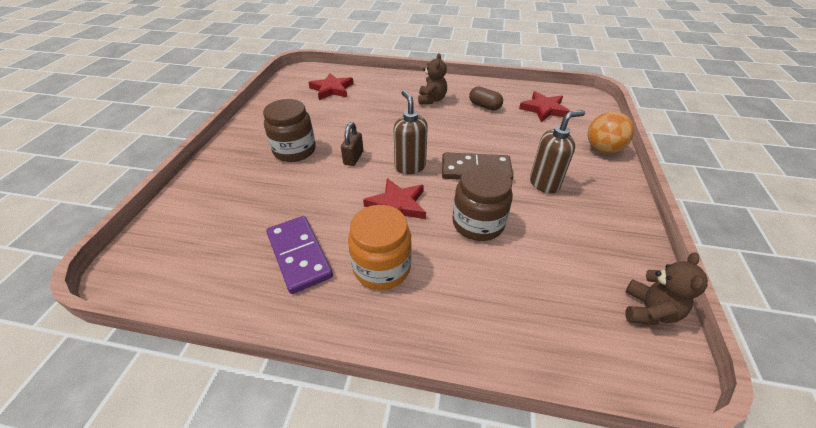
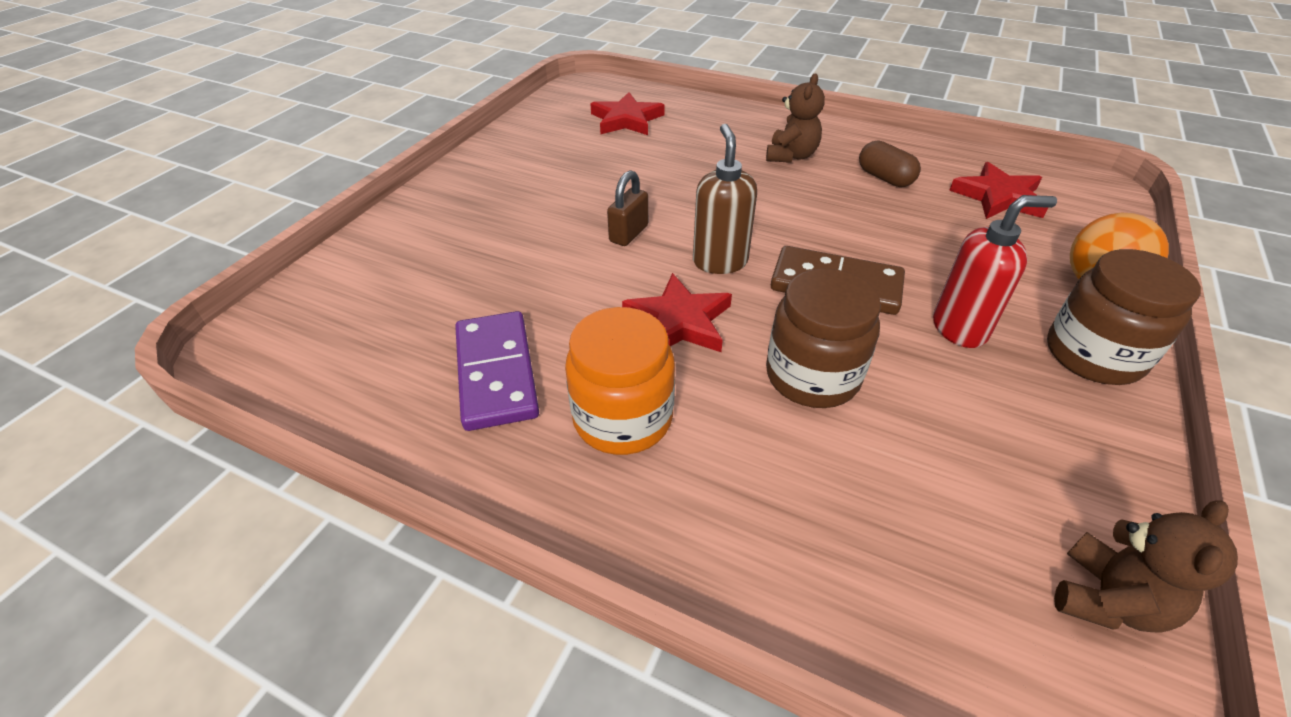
camera: 15 degrees right, 0 degrees up
brown jar [263,99,316,162] -> brown jar moved to [1047,249,1201,385]
brown soap dispenser [530,110,585,194] -> red soap dispenser [933,195,1057,348]

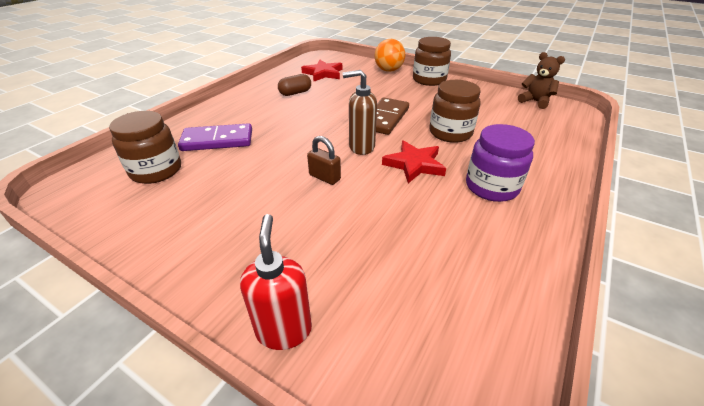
camera: 85 degrees left, 5 degrees down
purple domino [455,311,539,431] -> purple domino moved to [178,123,252,151]
orange jar [565,307,675,455] -> purple jar [466,124,535,202]
red star [590,92,665,135] -> brown jar [109,111,181,184]
brown teddy bear [766,74,825,163] -> none
red soap dispenser [933,195,1057,348] -> red soap dispenser moved to [240,214,312,350]

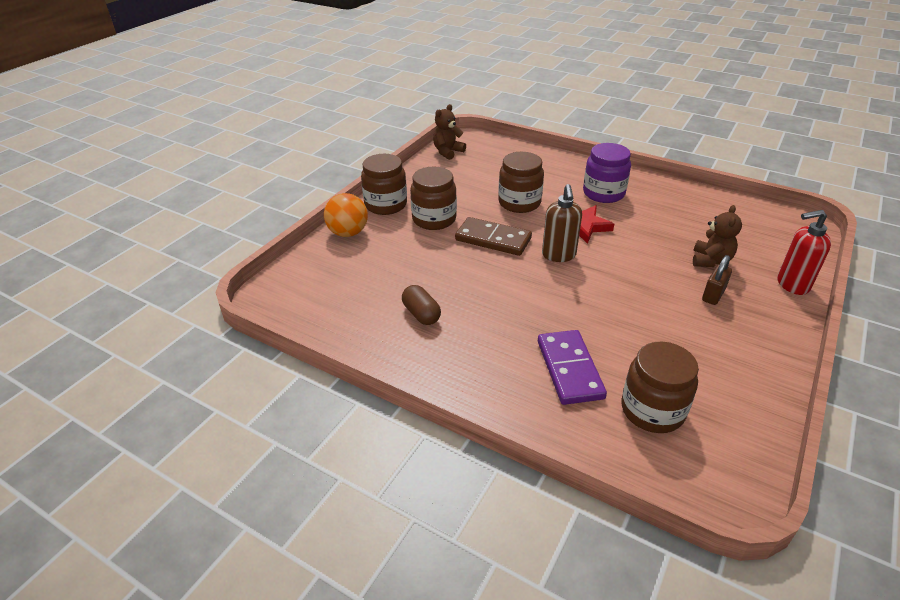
camera: 90 degrees left, 0 degrees up
red star [301,60,342,81] -> none
brown padlock [307,136,341,185] -> brown padlock moved to [702,255,732,305]
none -> brown jar [410,167,457,230]
none -> brown teddy bear [693,205,742,267]

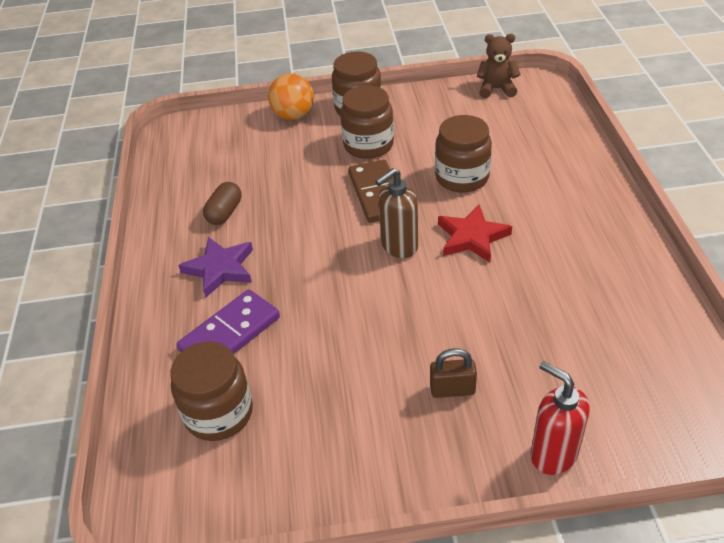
camera: 55 degrees right, 5 degrees up
purple jar [583,143,631,203] -> none
brown teddy bear [693,205,742,267] -> none
none -> purple star [178,237,253,297]

